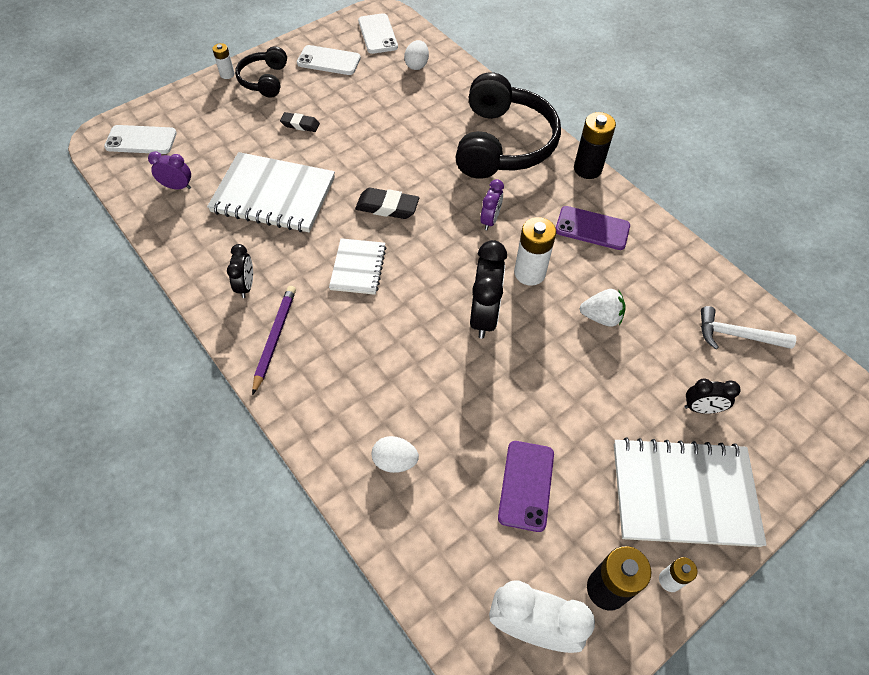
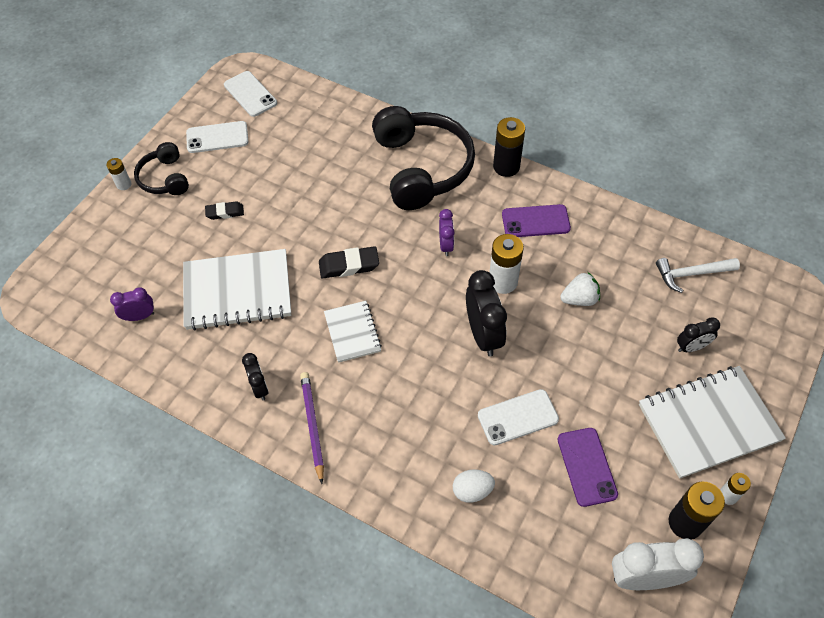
camera: 20 degrees left, 0 degrees up
white phone [104,125,177,154] -> white phone moved to [478,389,559,446]
white egg [404,40,429,70] -> none

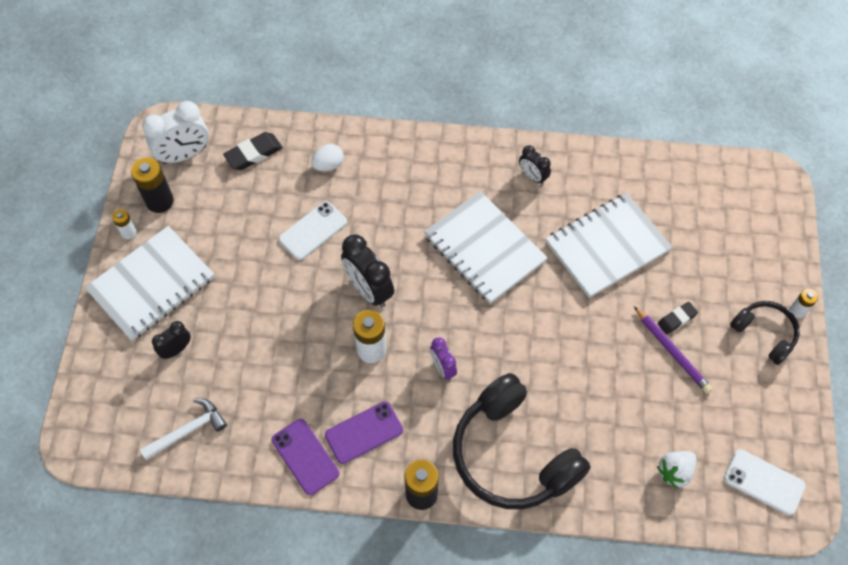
camera: 155 degrees right, 5 degrees up
purple clock [110,287,154,321] -> none
white phone [186,121,248,153] -> none
purple pencil [300,372,324,484] -> purple pencil moved to [634,306,712,394]
black eraser [319,246,379,278] -> black eraser moved to [223,132,283,170]
white notebook [324,301,382,363] -> white notebook [424,191,547,304], size x1.80
purple phone [558,428,618,507] -> purple phone moved to [272,419,339,495]
white strawberry [560,272,600,306] -> white strawberry moved to [657,451,696,489]

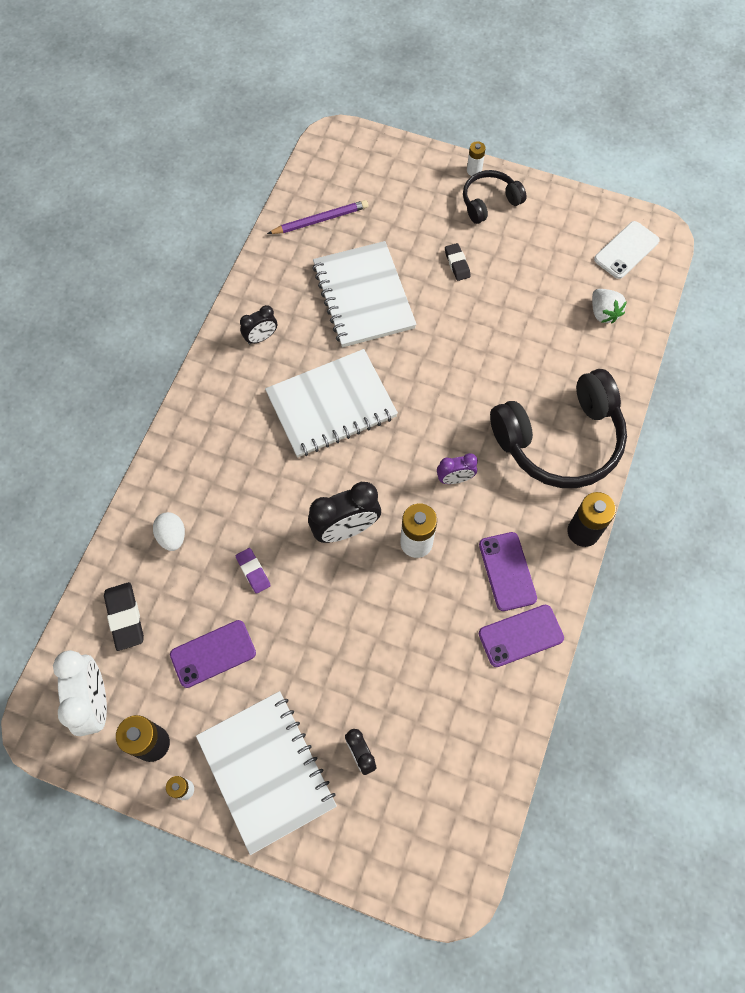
camera: 75 degrees left, 5 degrees up
white hammer [140,398,227,460] -> none
white phone [279,201,347,260] -> purple eraser [236,548,271,594]
purple pencil [634,306,712,394] -> purple pencil moved to [267,200,368,234]
none -> purple phone [170,620,256,688]

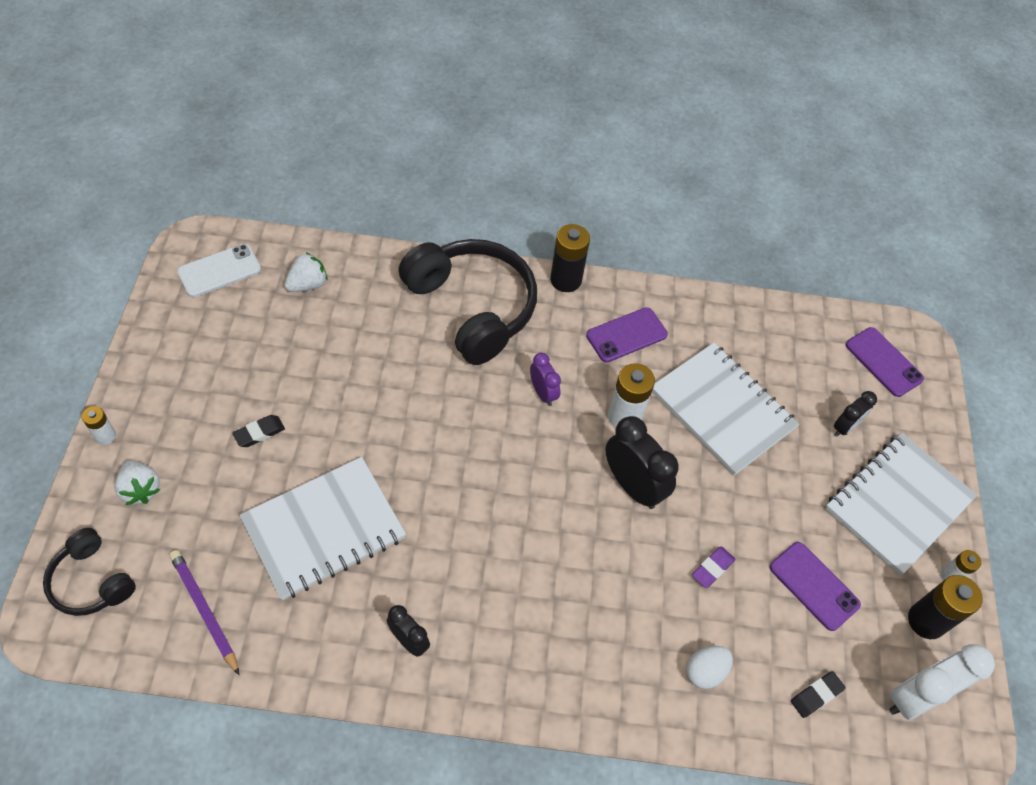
camera: 110 degrees left, 10 degrees down
black eraser [104,582,144,651] -> black eraser [791,671,846,718], size x0.65
white notebook [265,349,398,457] -> white notebook moved to [652,343,799,476]
black headphones [463,170,527,224] -> black headphones moved to [43,528,136,616]
purple phone [479,605,564,667] -> purple phone moved to [846,327,924,397]
white phone [594,221,660,279] -> white phone turned 60 degrees counterclockwise [177,244,261,297]
none -> white strawberry [114,460,161,505]

